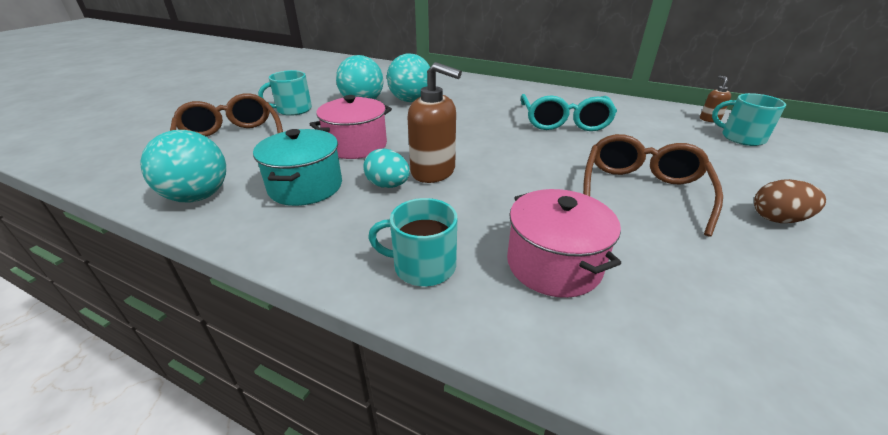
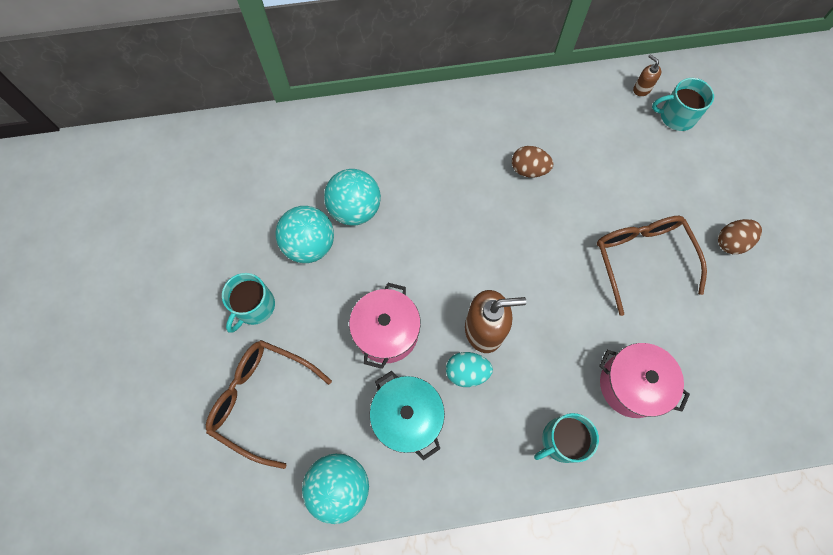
camera: 35 degrees left, 35 degrees up
turquoise glasses [521,94,617,131] -> brown egg [512,146,553,177]

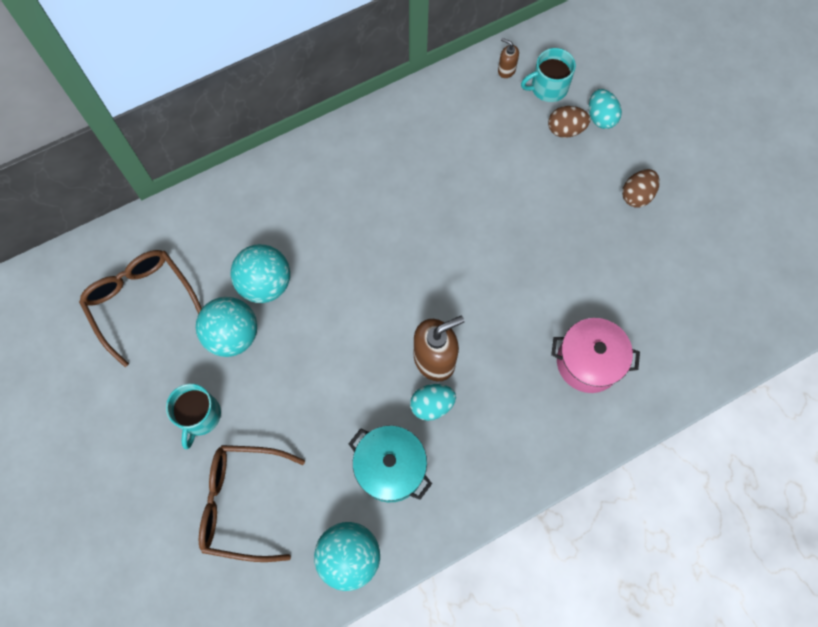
camera: 20 degrees left, 0 degrees up
pink pot [349,283,421,369] -> none
brown egg [512,146,553,177] -> brown egg moved to [548,106,590,138]
turquoise mug [534,413,599,463] -> none
brown glasses [597,216,707,316] -> brown glasses moved to [79,250,202,367]
none -> turquoise egg [589,89,622,129]

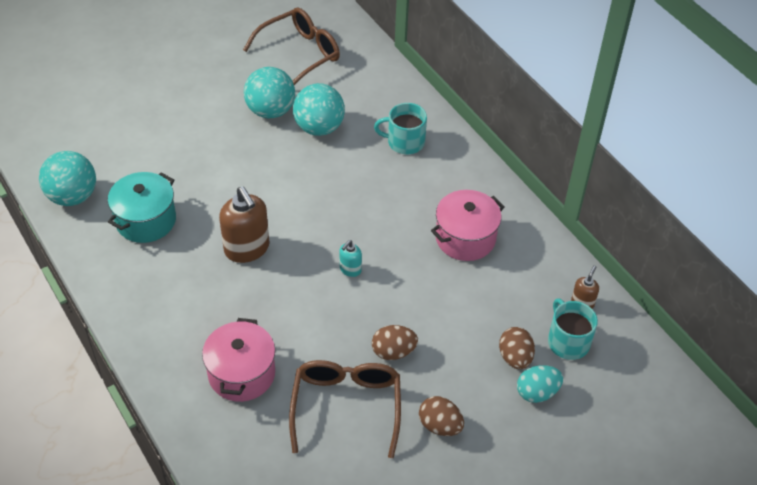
camera: 85 degrees right, 20 degrees down
turquoise mug [166,384,221,449] -> turquoise mug moved to [374,103,427,154]
brown glasses [199,445,305,562] -> brown glasses moved to [289,360,401,458]
turquoise egg [410,384,456,421] -> none
none -> turquoise soap dispenser [339,240,362,277]
none -> brown egg [372,325,418,360]
none -> pink pot [431,190,505,261]

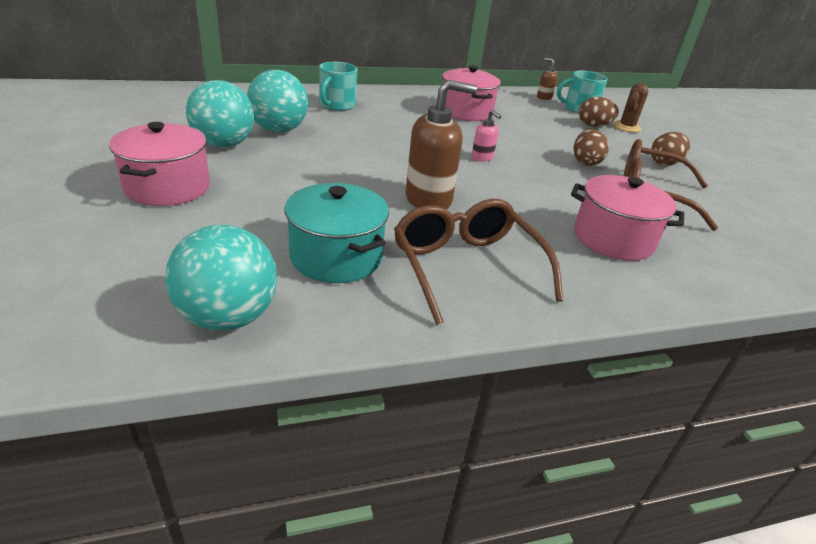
camera: 75 degrees left, 15 degrees down
brown glasses [243,7,340,85] -> brown glasses moved to [394,199,564,325]
turquoise soap dispenser [339,240,362,277] -> pink soap dispenser [472,110,501,162]
turquoise egg [517,365,563,403] -> brown cactus [613,83,648,132]
none -> pink pot [109,122,210,206]

